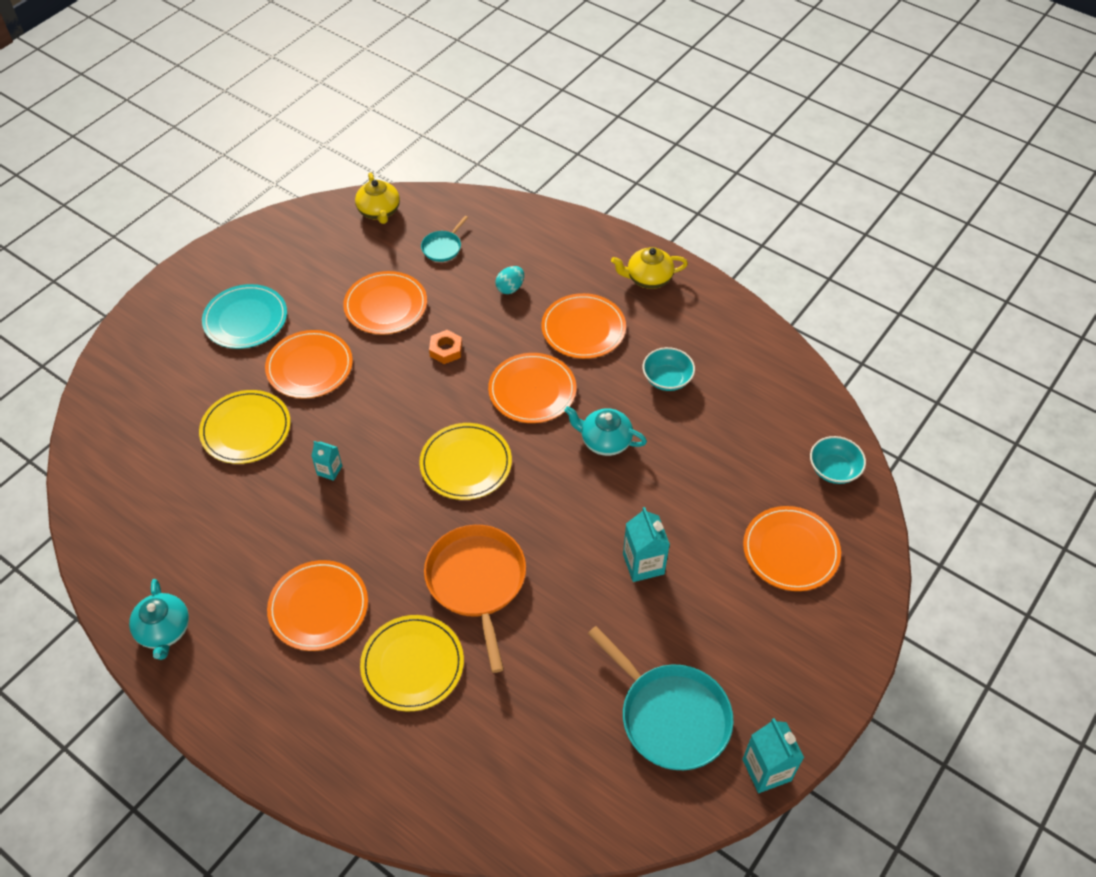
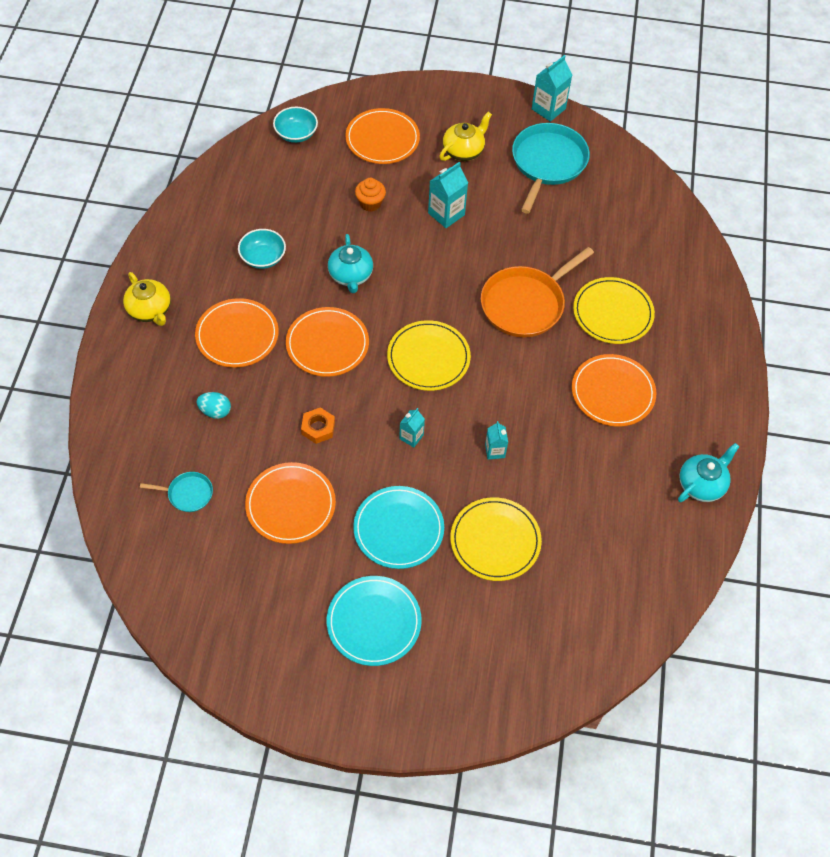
camera: 120 degrees left, 5 degrees up
orange plate [265,330,353,399] -> turquoise plate [353,486,444,569]
yellow teapot [355,172,400,224] -> yellow teapot moved to [439,112,492,161]
none -> orange cupcake [355,178,386,212]
none -> turquoise carton [399,408,425,448]

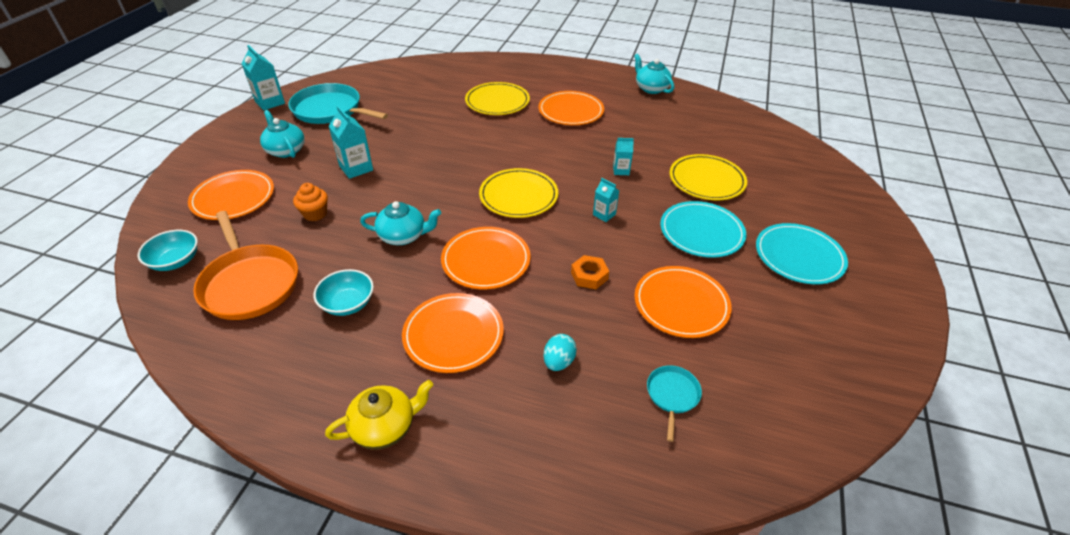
camera: 80 degrees left, 15 degrees down
yellow teapot [439,112,492,161] -> turquoise teapot [260,110,305,158]
orange pan [481,247,594,337] -> orange pan moved to [193,211,298,320]

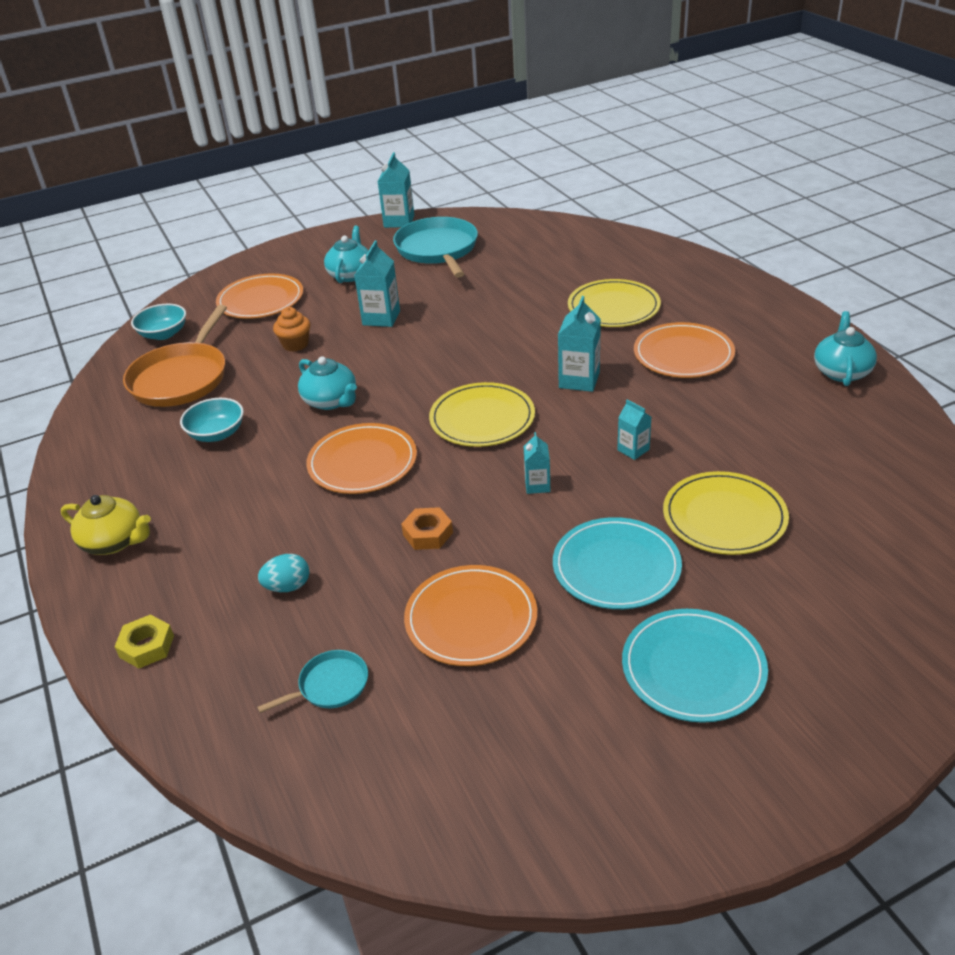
camera: 50 degrees right, 5 degrees down
orange plate [402,293,504,373] -> none
none -> yellow nut [114,615,174,668]
none -> turquoise carton [558,296,601,392]

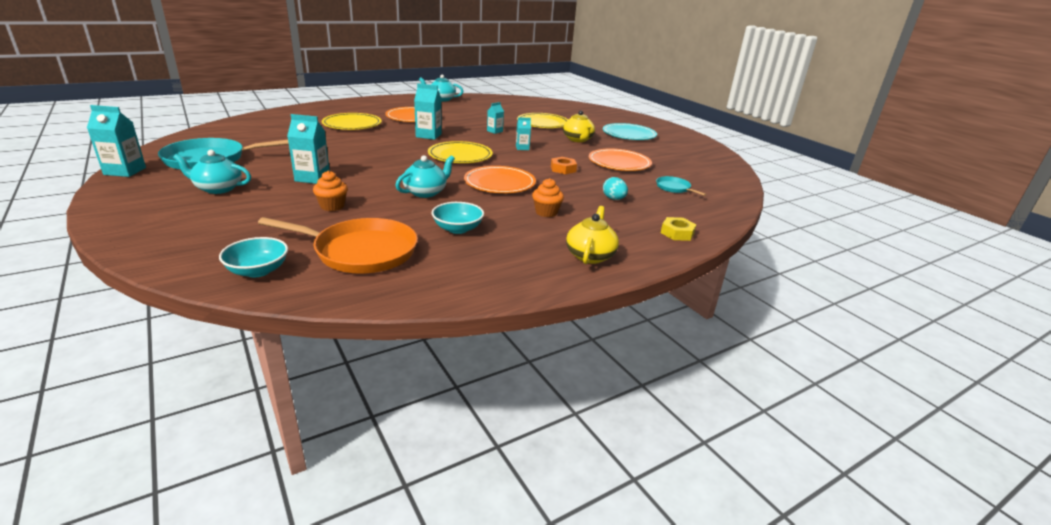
camera: 100 degrees left, 10 degrees down
orange plate [216,274,303,319] -> none
turquoise plate [553,517,682,609] -> yellow teapot [563,111,595,142]
none -> orange cupcake [532,178,564,217]

